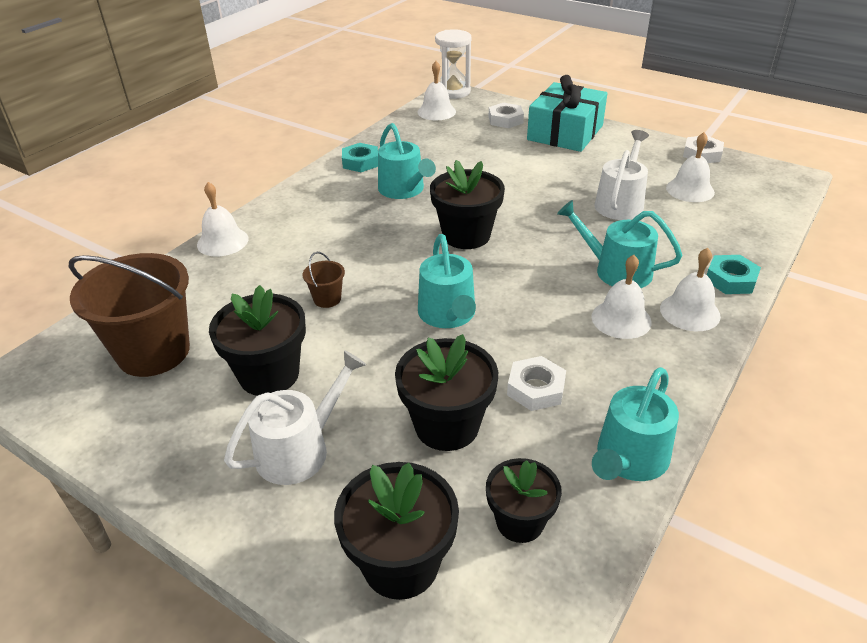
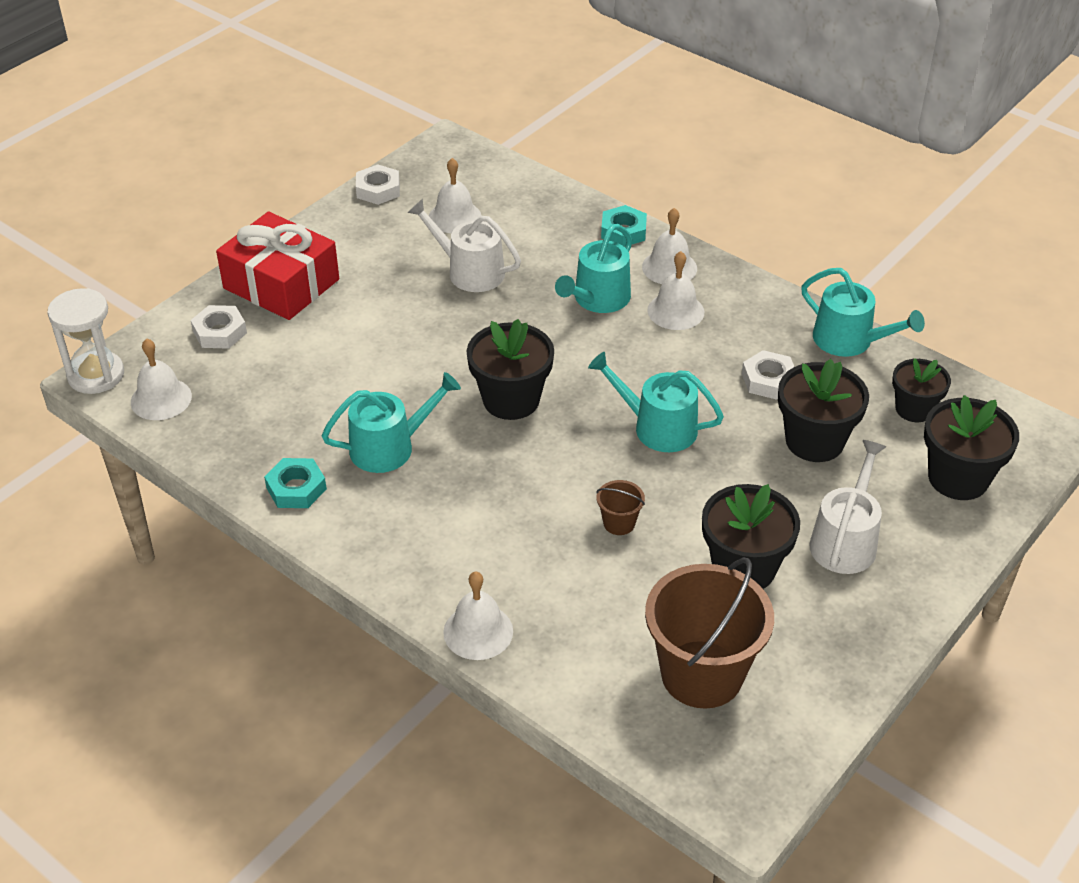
camera: 85 degrees left, 5 degrees up
white watering can [224,350,366,485] -> white watering can turned 60 degrees clockwise [809,440,886,574]
turquoise watering can [418,234,476,328] -> turquoise watering can turned 150 degrees counterclockwise [588,352,724,452]
turquoise gift [527,75,607,152] -> red gift [216,212,339,320]

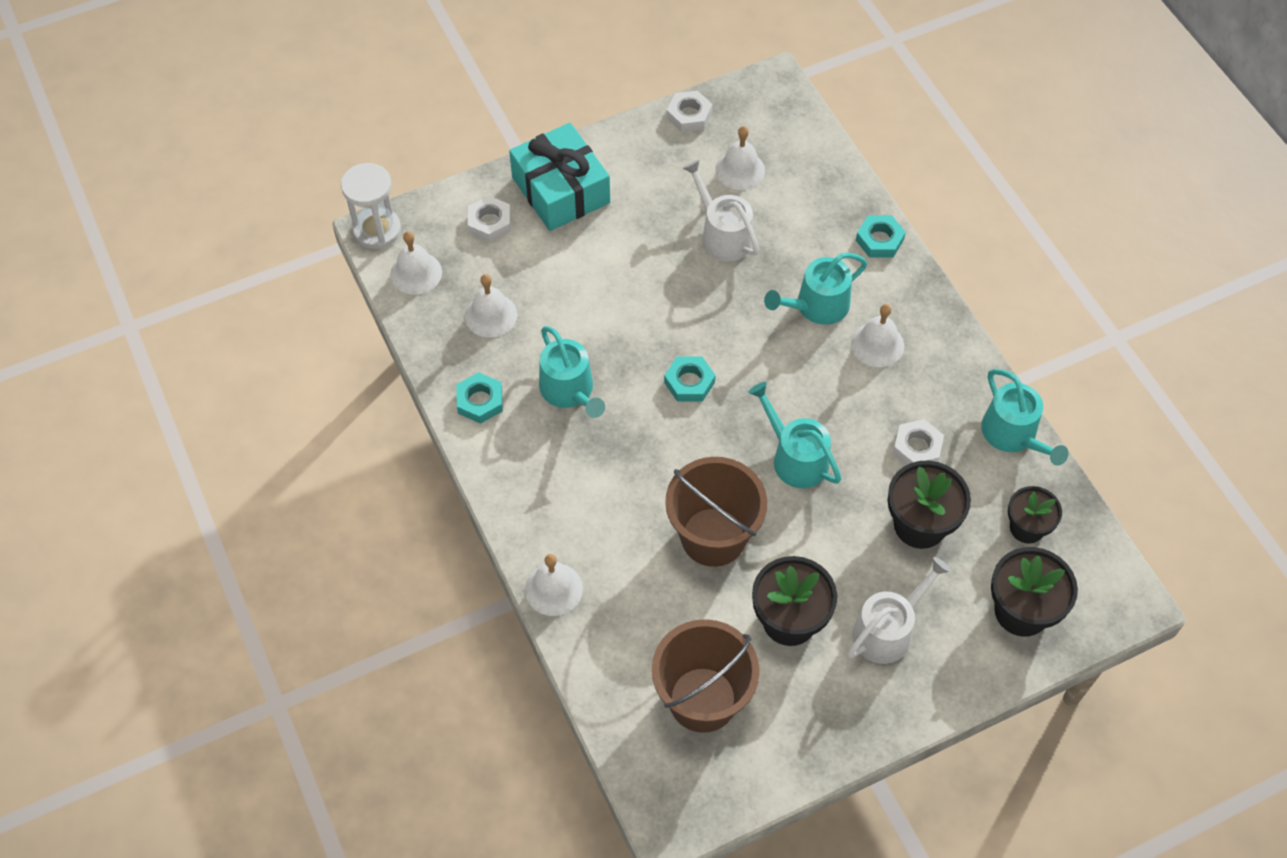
camera: 25 degrees right, 15 degrees up
red gift [216,212,339,320] -> turquoise gift [509,123,610,231]
turquoise watering can [321,372,461,473] -> turquoise watering can turned 60 degrees clockwise [539,326,605,418]
black flower pot [467,319,554,420] -> turquoise nut [664,356,716,402]
brown bucket [596,480,645,535] -> brown bucket [665,457,767,567], size x2.36
white bell [642,208,697,284] -> white bell moved to [465,274,518,338]

